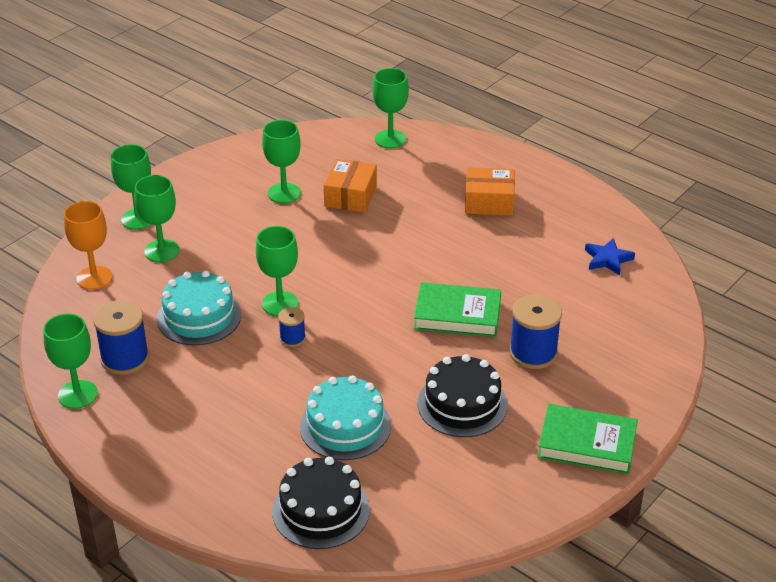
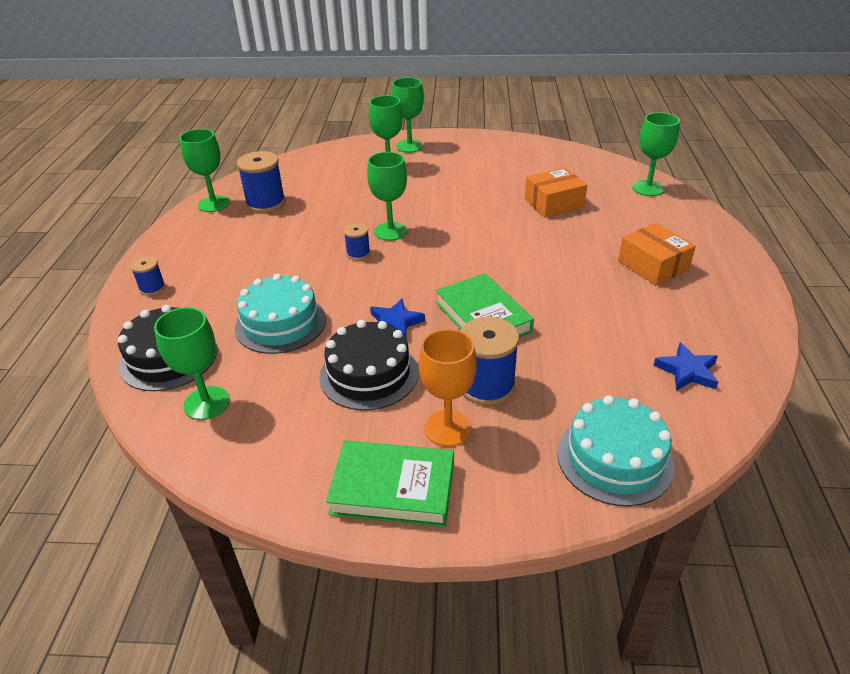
camera: 55 degrees right, 0 degrees up
orange goblet [64,201,113,290] -> orange goblet moved to [419,329,477,447]
turquoise cake [157,270,241,346] -> turquoise cake moved to [557,395,674,506]
green goblet [262,120,301,204] -> green goblet moved to [154,307,230,420]
green book [537,404,638,474] -> green book turned 60 degrees counterclockwise [326,441,454,527]
none -> blue spool [130,256,166,296]
none -> blue star [370,298,425,339]

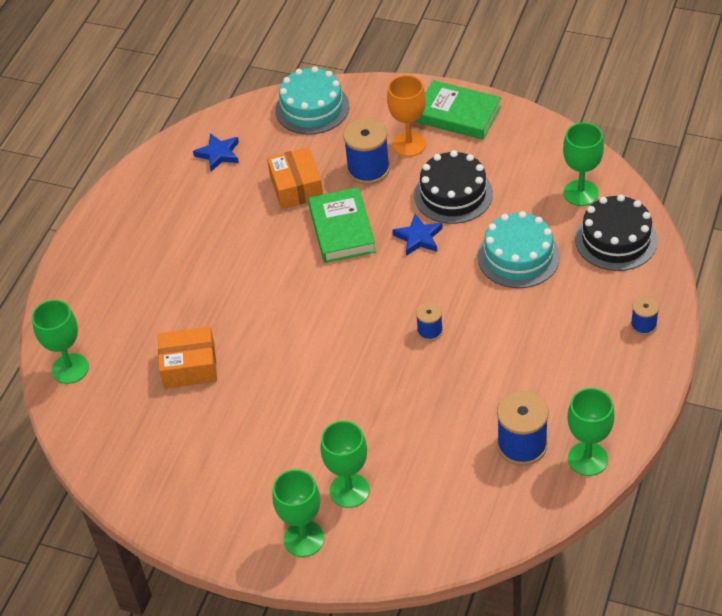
camera: 160 degrees left, 10 degrees up
green goblet [367,152,408,241] -> none
orange box [618,223,696,285] -> orange box moved to [267,147,323,209]

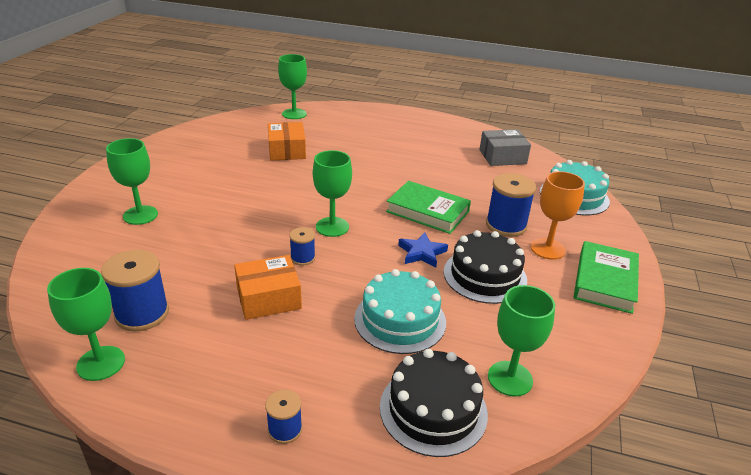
camera: 80 degrees right, 15 degrees down
blue star [193,133,239,172] -> grey box [479,129,531,166]
orange box [267,147,323,209] -> orange box moved to [234,255,302,320]
green goblet [272,469,325,557] -> green goblet moved to [313,150,352,237]
green book [308,187,376,263] -> green book turned 45 degrees clockwise [386,181,471,234]

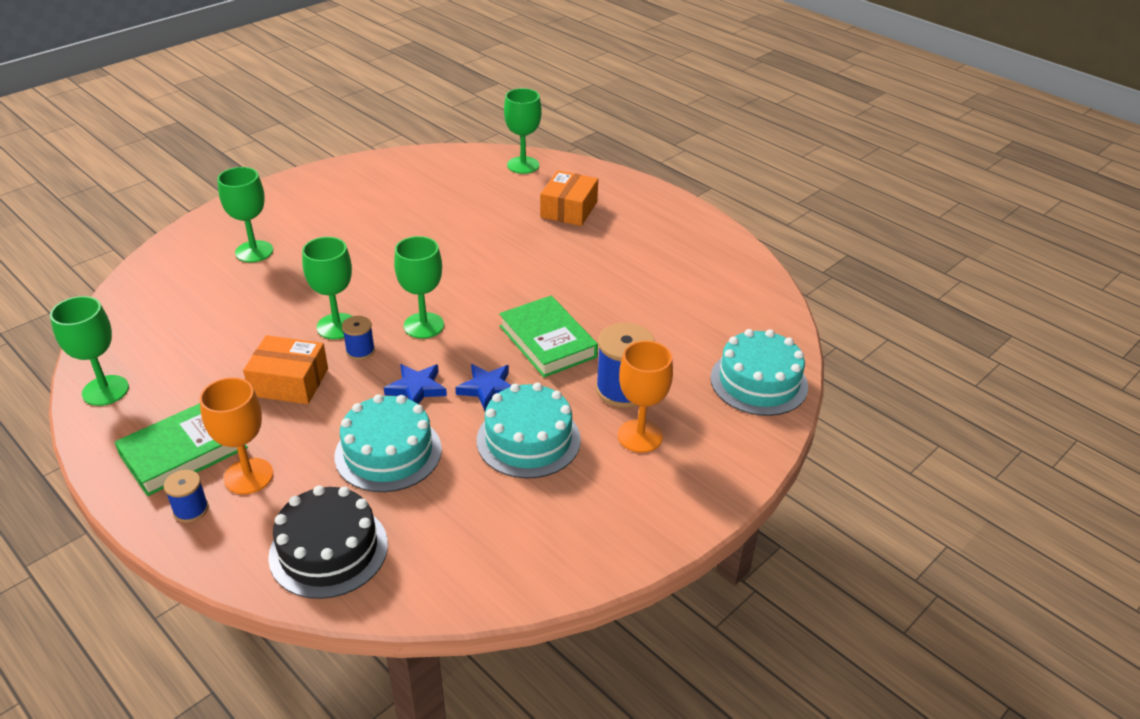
camera: 30 degrees right, 5 degrees up
blue spool [101,250,169,331] -> none
orange box [268,122,306,161] -> orange box moved to [540,170,598,226]
black cake [444,230,527,304] -> turquoise cake [477,383,581,478]
grey box [479,129,531,166] -> none
green goblet [488,285,555,397] -> green goblet moved to [302,237,353,339]
green book [574,241,639,314] -> green book moved to [115,403,248,496]
none -> orange goblet [199,377,273,494]
none -> blue star [384,364,447,404]

